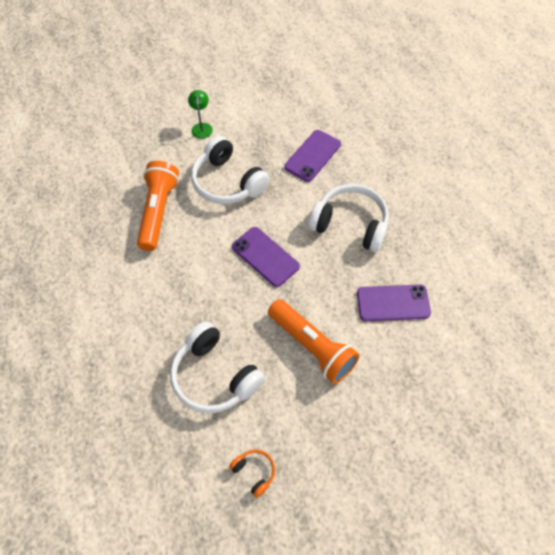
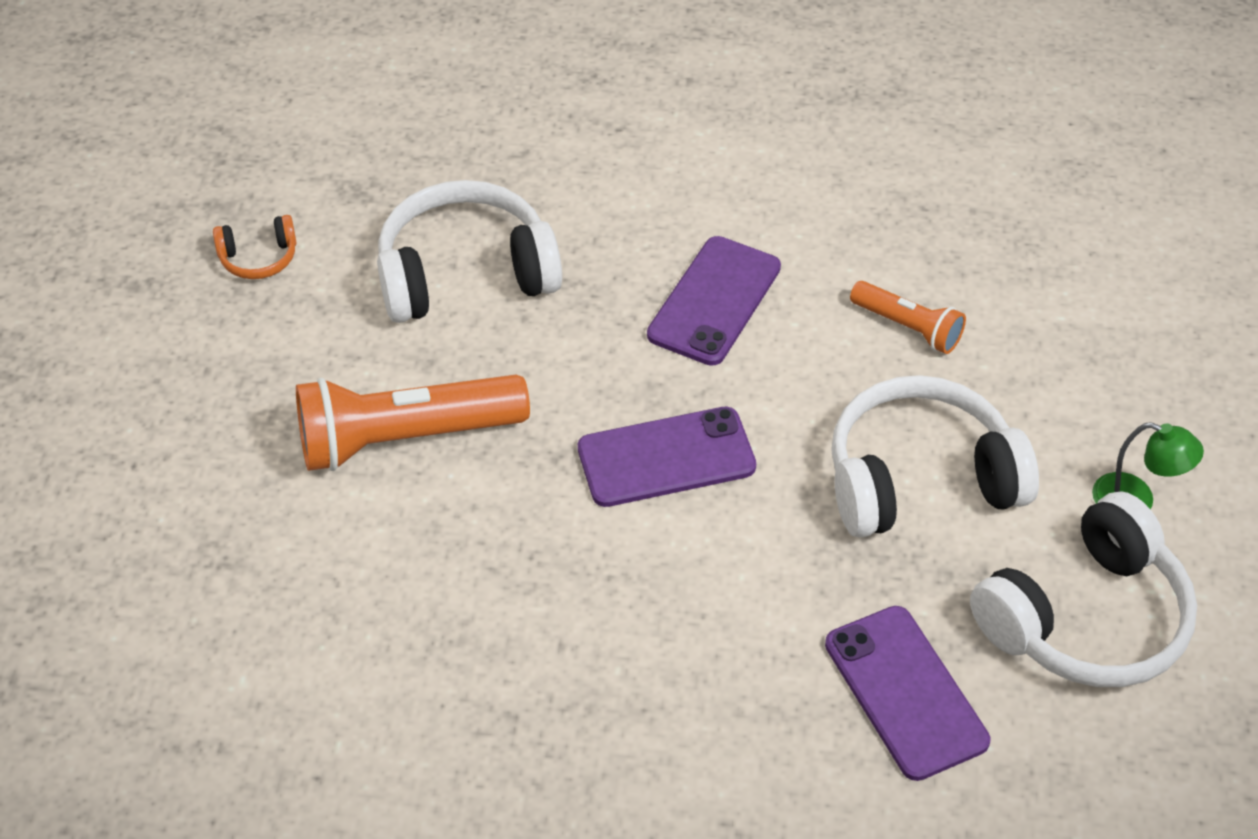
camera: 120 degrees right, 10 degrees down
orange flashlight [137,161,179,251] -> orange flashlight [850,281,966,354], size x0.54
white headphones [308,184,389,252] -> white headphones moved to [970,491,1197,687]
purple phone [357,285,431,321] -> purple phone moved to [647,236,781,366]

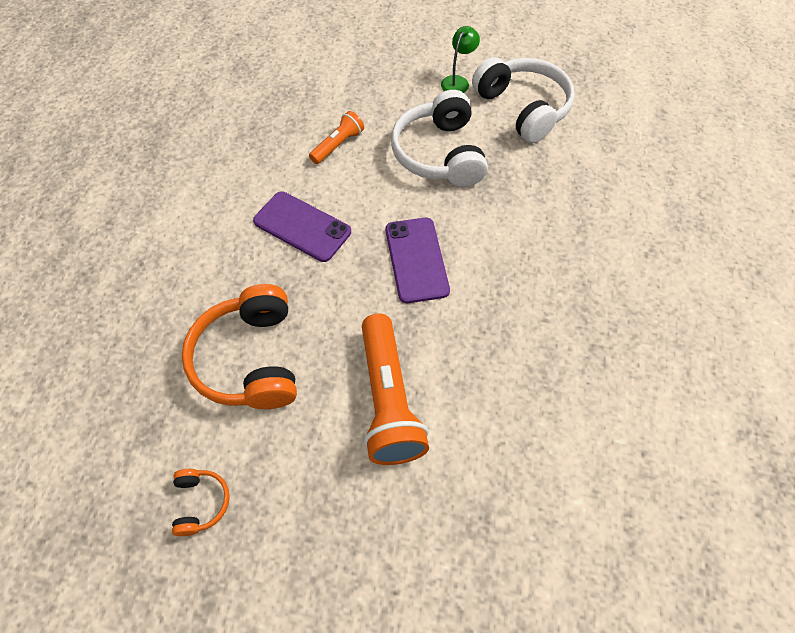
camera: 85 degrees left, 10 degrees up
white headphones [377,180,562,323] -> orange headphones [182,284,297,409]
purple phone [825,606,991,781] -> none

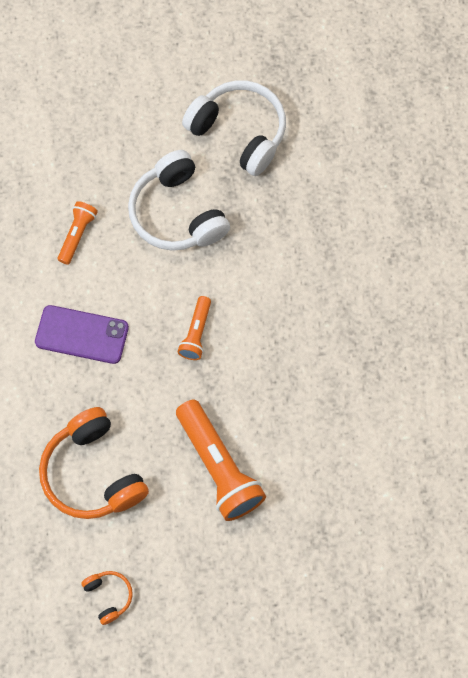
camera: 20 degrees left, 10 degrees up
purple phone [386,218,450,303] -> orange flashlight [178,296,211,360]
green lamp [441,26,480,93] -> none

